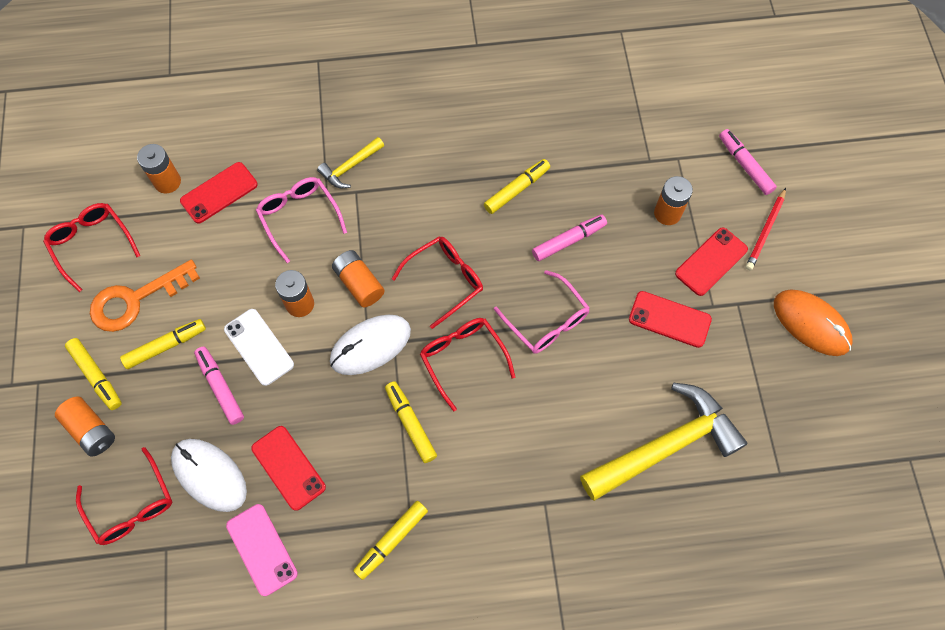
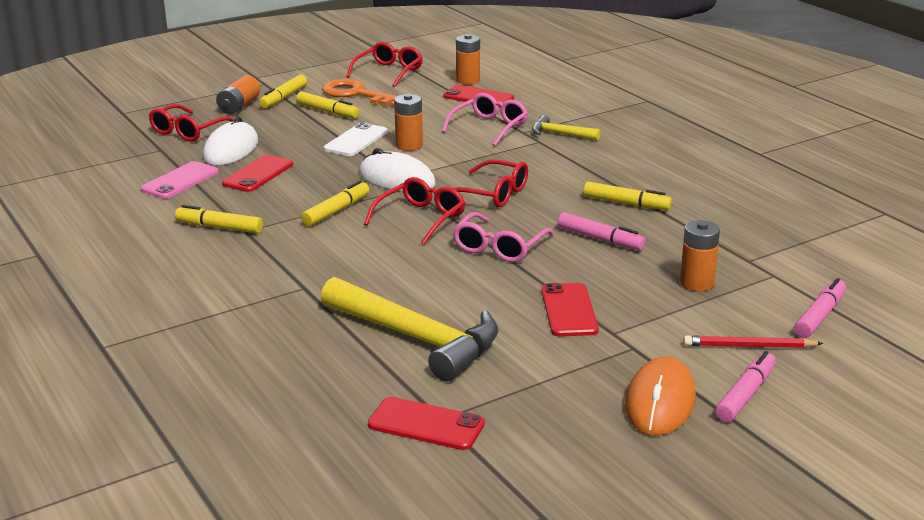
camera: 65 degrees right, 40 degrees down
pink marker [194,347,244,425] -> pink marker moved to [715,351,775,422]
orange battery [332,250,385,307] -> none
red phone [675,227,748,296] -> red phone moved to [368,397,485,450]

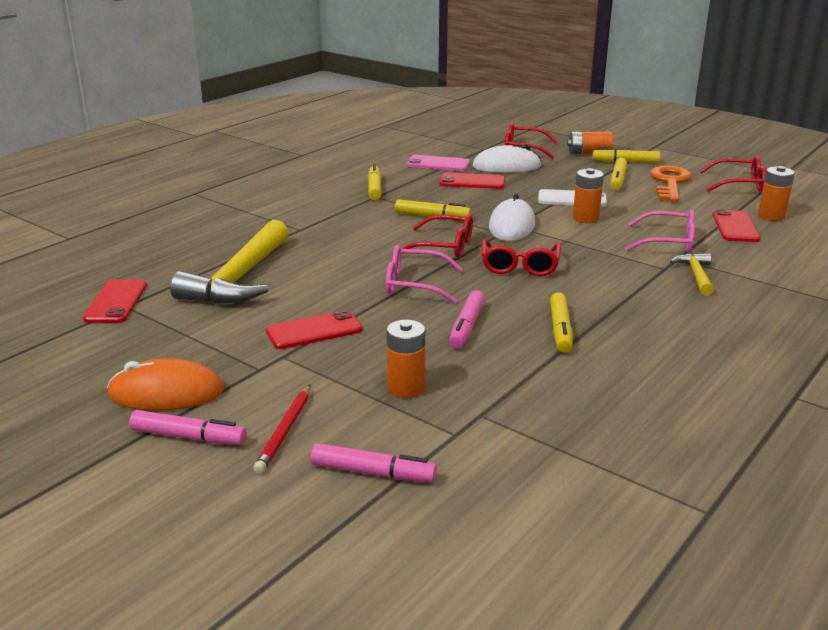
camera: 70 degrees right, 0 degrees up
red pencil [683,335,823,348] -> red pencil turned 150 degrees counterclockwise [253,385,311,474]

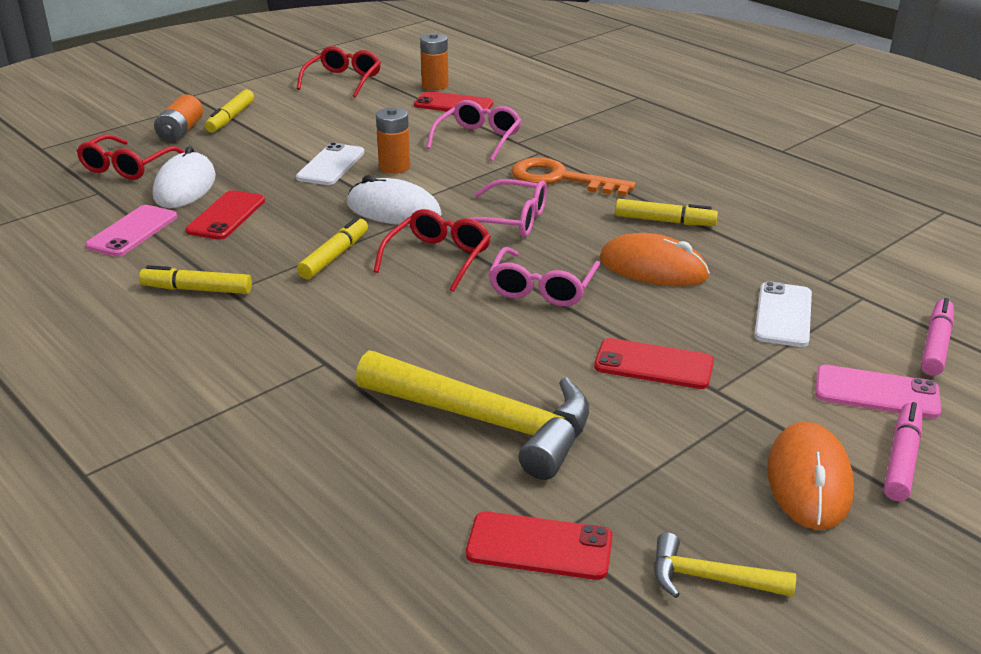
camera: 80 degrees left, 5 degrees up
red pencil [253,385,311,474] -> pink phone [815,365,941,419]
red phone [266,310,362,349] -> red phone turned 60 degrees counterclockwise [594,338,714,389]
orange battery [386,320,425,398] -> white phone [754,281,812,347]
pink marker [449,291,485,348] -> orange mouse [600,233,710,286]
red glasses [482,239,561,276] -> pink glasses [449,179,547,237]
yellow marker [610,158,627,190] -> none
orange key [650,166,692,202] -> orange key moved to [511,157,636,196]
yellow hammer [670,253,714,296] -> yellow hammer moved to [654,532,796,598]

